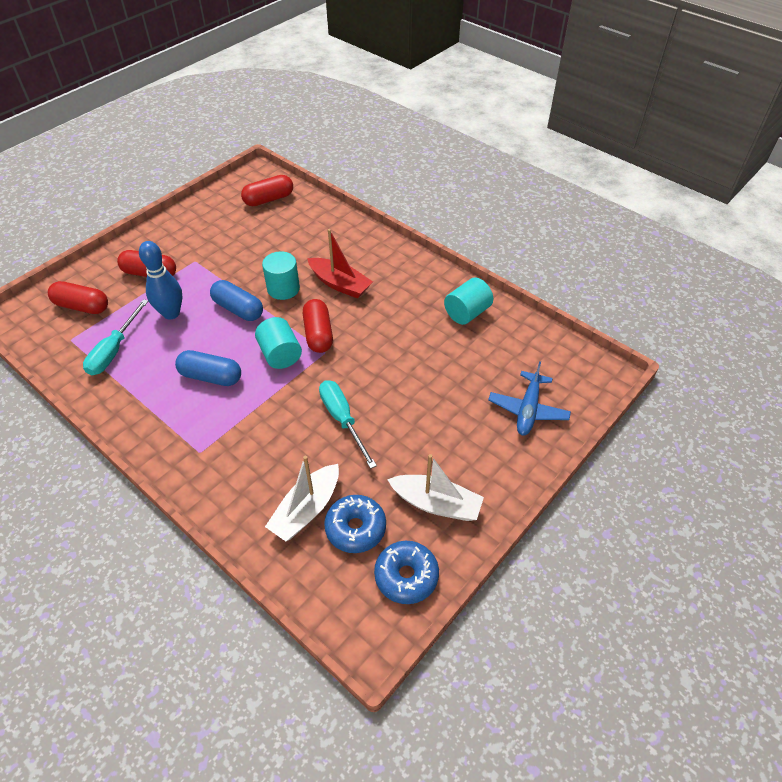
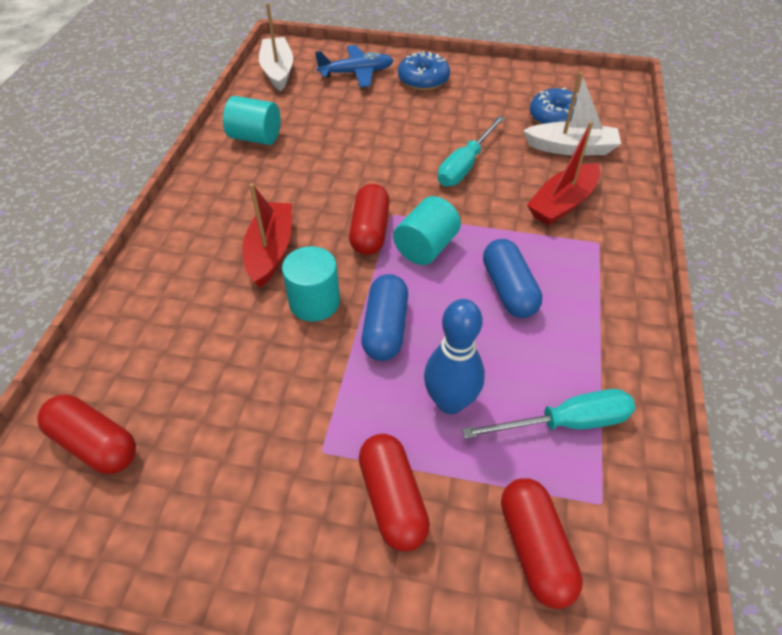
camera: 120 degrees left, 0 degrees up
red capsule [303,299,333,353] -> red capsule turned 45 degrees counterclockwise [349,184,390,255]
blue donut [374,541,439,604] -> blue donut moved to [398,51,450,90]
white boat [387,454,484,521] -> white boat moved to [259,3,293,91]
none -> red boat [527,122,600,226]

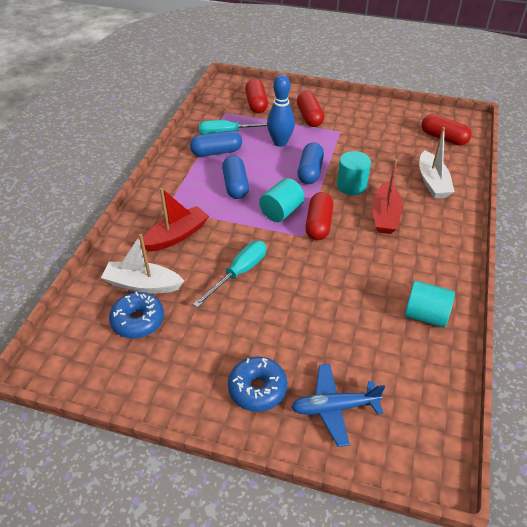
camera: 175 degrees left, 5 degrees down
white boat [259,3,293,91] -> white boat moved to [419,127,455,199]
none -> blue capsule [190,131,242,157]

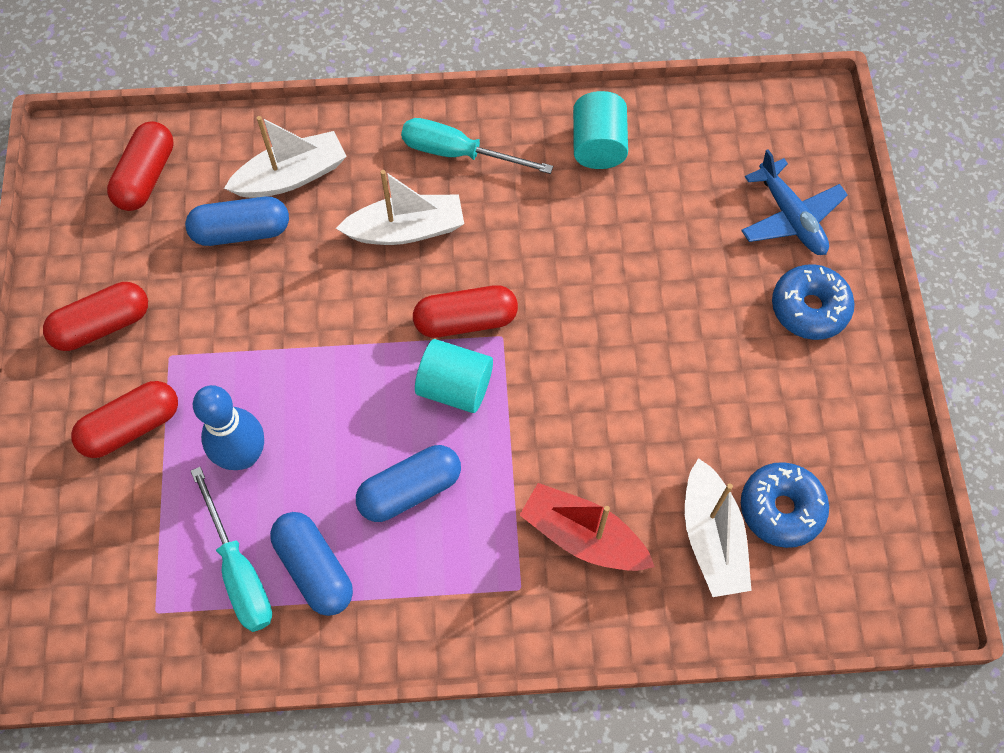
camera: 110 degrees left, 20 degrees up
turquoise screwdriver [193,241,266,308] -> turquoise screwdriver moved to [401,118,553,174]
red capsule [245,79,268,113] -> red capsule moved to [43,282,148,351]
blue capsule [298,142,324,184] -> blue capsule moved to [185,197,289,246]
turquoise cylinder [337,151,371,195] -> none
red boat [372,159,403,234] -> white boat [336,170,464,245]

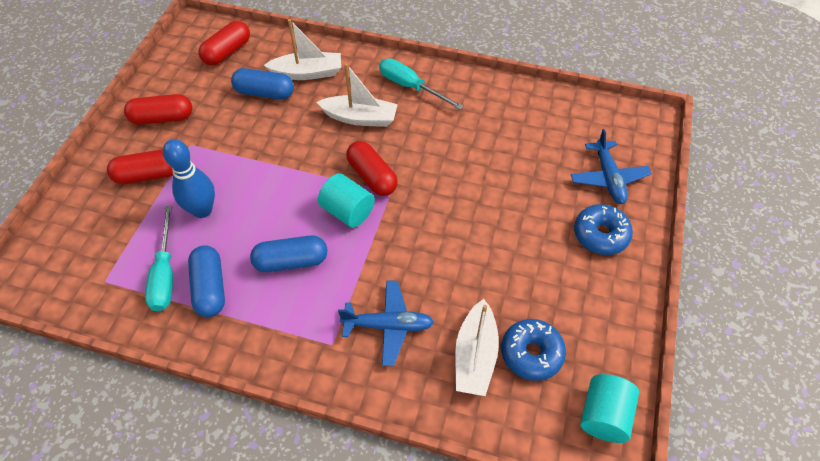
camera: 20 degrees right, 10 degrees down
red capsule [413,285,518,338] -> red capsule turned 45 degrees clockwise [346,141,398,196]
red boat [520,483,655,571] -> blue plane [338,280,434,366]
turquoise cylinder [573,91,628,169] -> turquoise cylinder moved to [580,374,639,443]

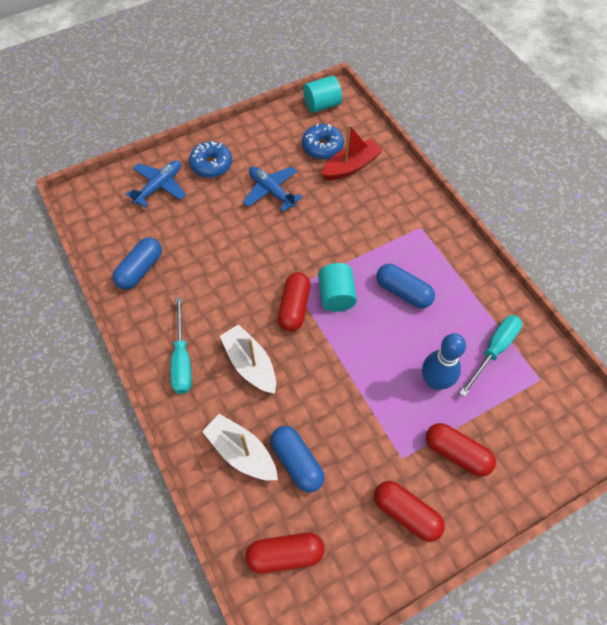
camera: 135 degrees left, 5 degrees up
blue capsule [188,245,225,317] -> blue capsule moved to [113,237,162,289]
blue plane [338,280,434,366] -> blue plane moved to [243,166,302,212]
white boat [455,299,499,396] -> red boat [321,124,383,180]

